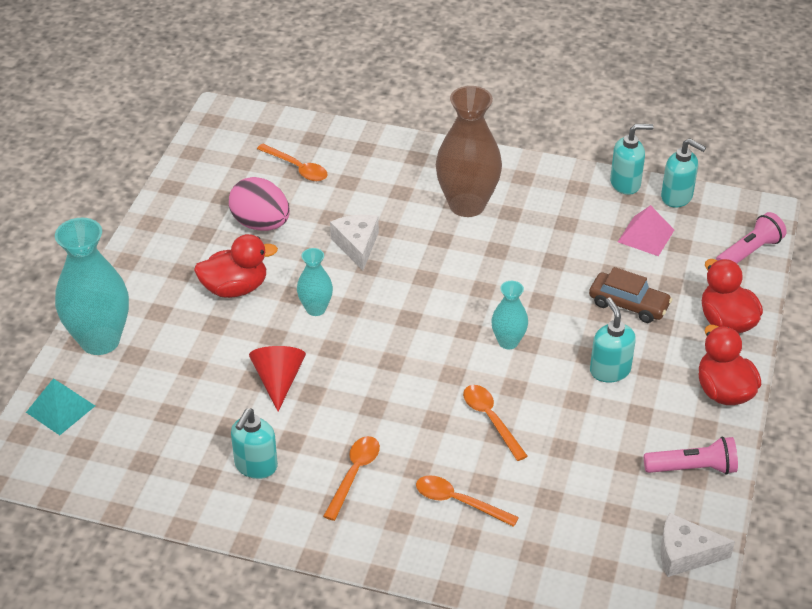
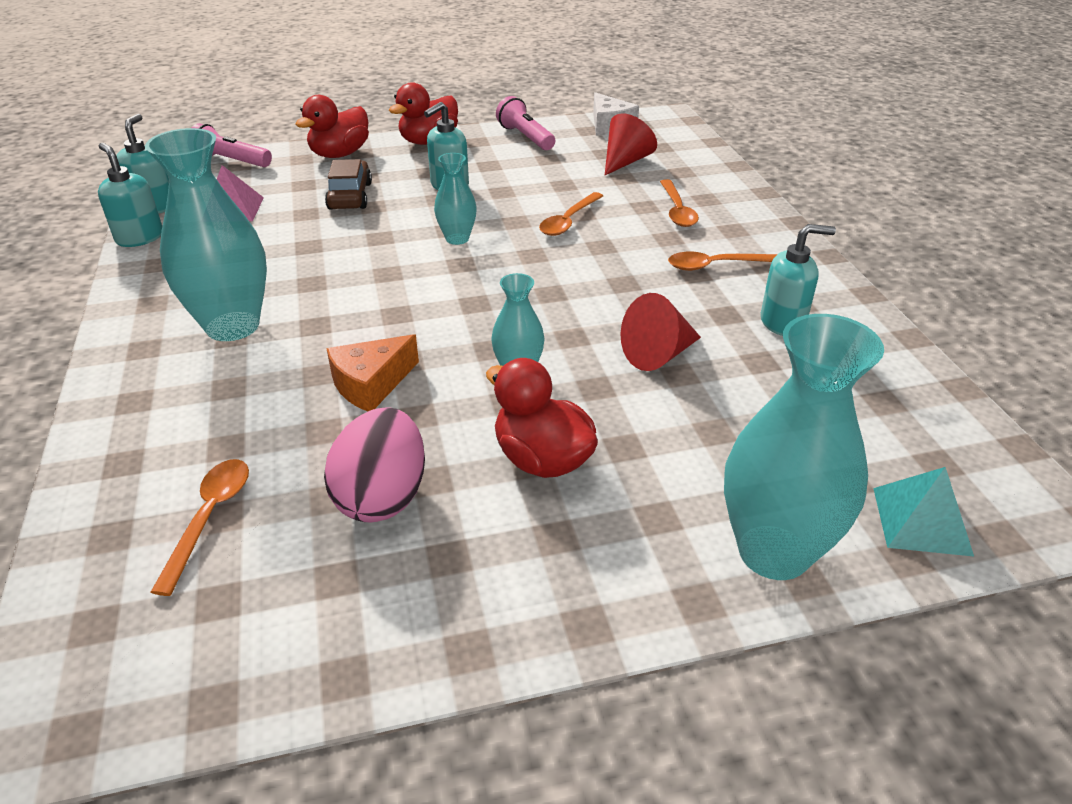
camera: 120 degrees left, 5 degrees down
white cheese [330,215,379,271] -> orange cheese [326,334,419,411]
brown vase [436,86,502,217] -> turquoise vase [145,128,267,341]
none -> red cone [605,113,657,175]

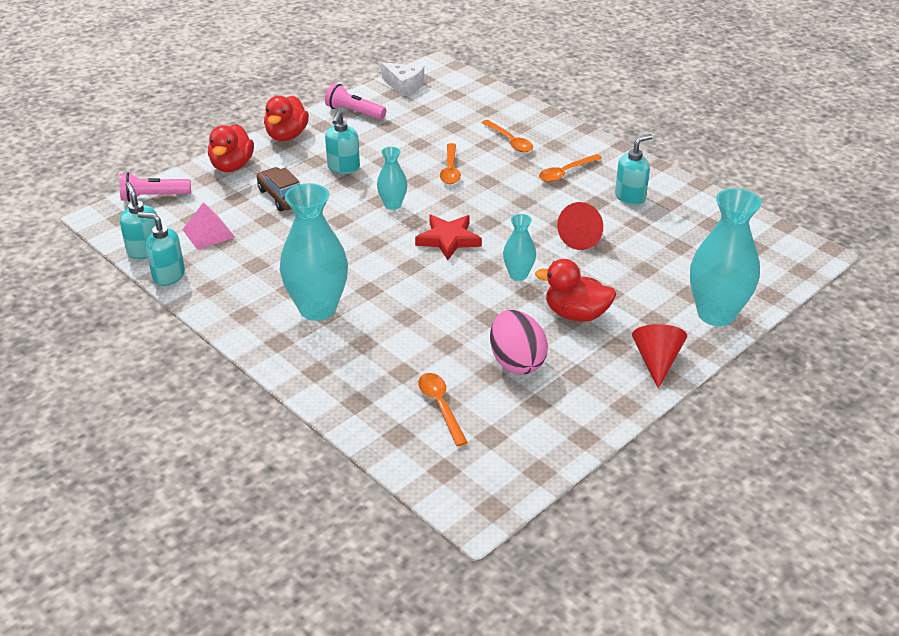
camera: 30 degrees left, 0 degrees up
orange cheese [326,334,419,411] -> none
red cone [605,113,657,175] -> red cone moved to [632,324,687,389]
turquoise pyramid [873,467,974,557] -> none
none -> red star [415,215,482,260]

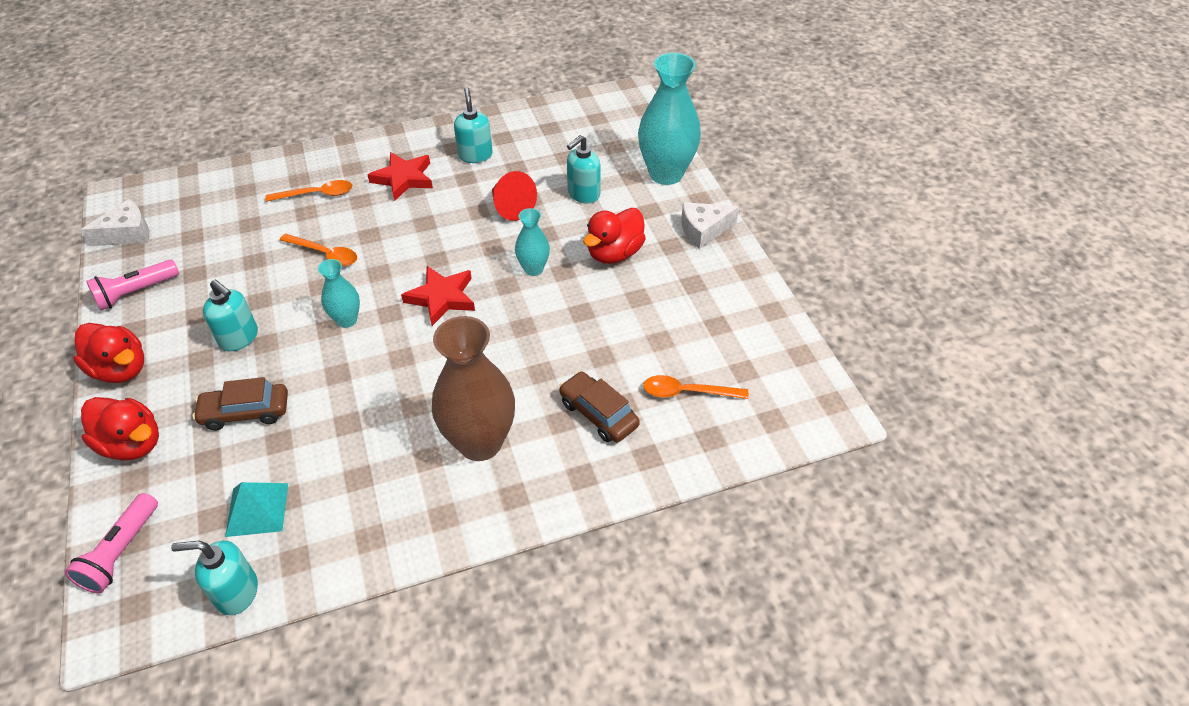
camera: 65 degrees left, 10 degrees up
turquoise soap dispenser [138,212,185,286] -> turquoise soap dispenser moved to [567,135,601,204]
pink pyramid [182,202,235,250] -> turquoise pyramid [225,482,288,537]
turquoise vase [280,183,348,321] -> brown vase [432,316,515,461]
pink egg [490,310,548,374] -> none
orange spoon [539,154,602,182] -> red star [368,152,433,201]
red cone [632,324,687,389] -> white cheese [681,202,739,249]
none -> brown car [559,371,640,442]

